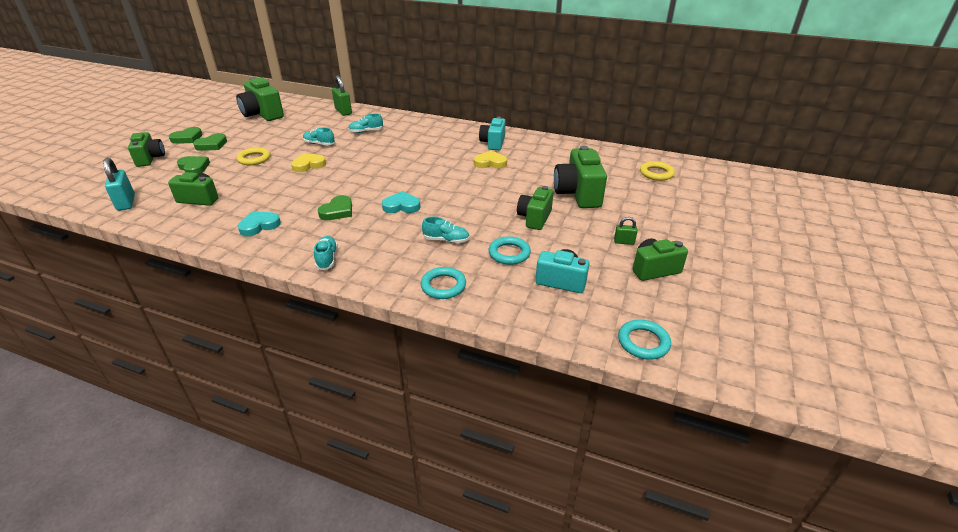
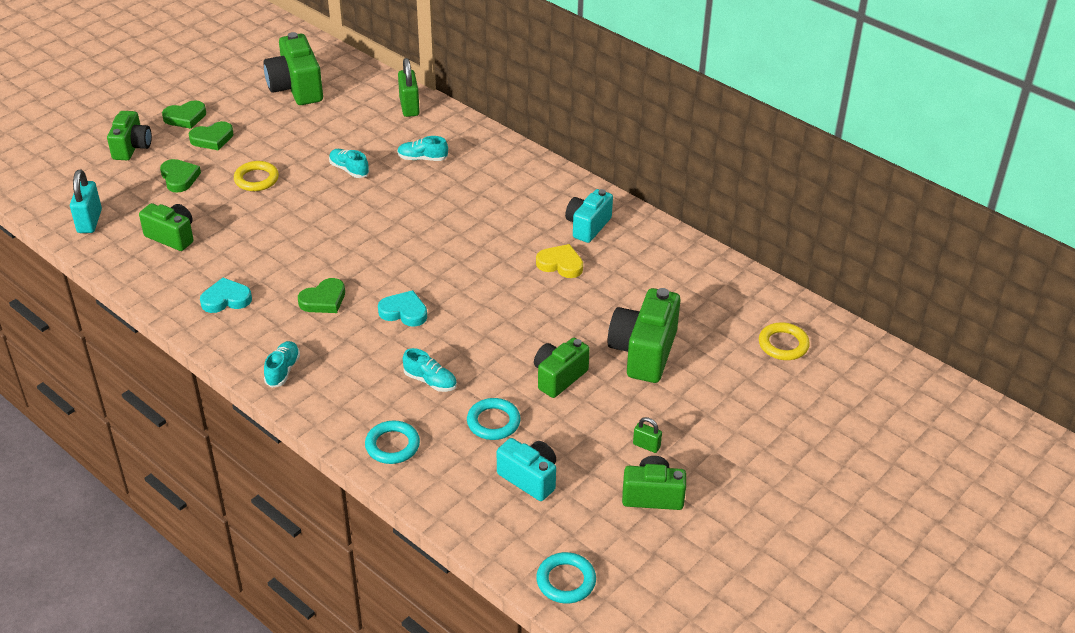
camera: 20 degrees right, 5 degrees up
yellow heart [291,153,326,172] -> none

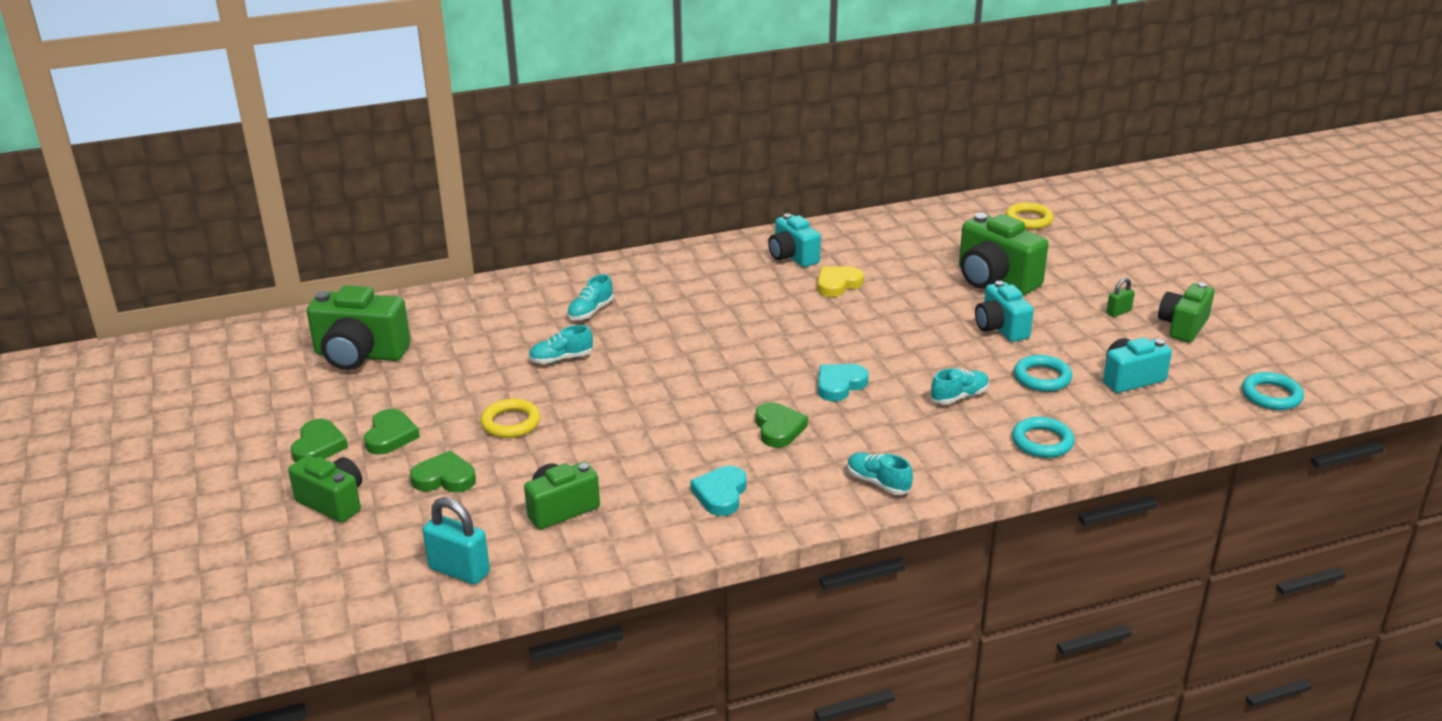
camera: 60 degrees left, 10 degrees down
green padlock [398,58,420,117] -> none
green camera [534,338,590,398] -> turquoise camera [975,281,1034,342]

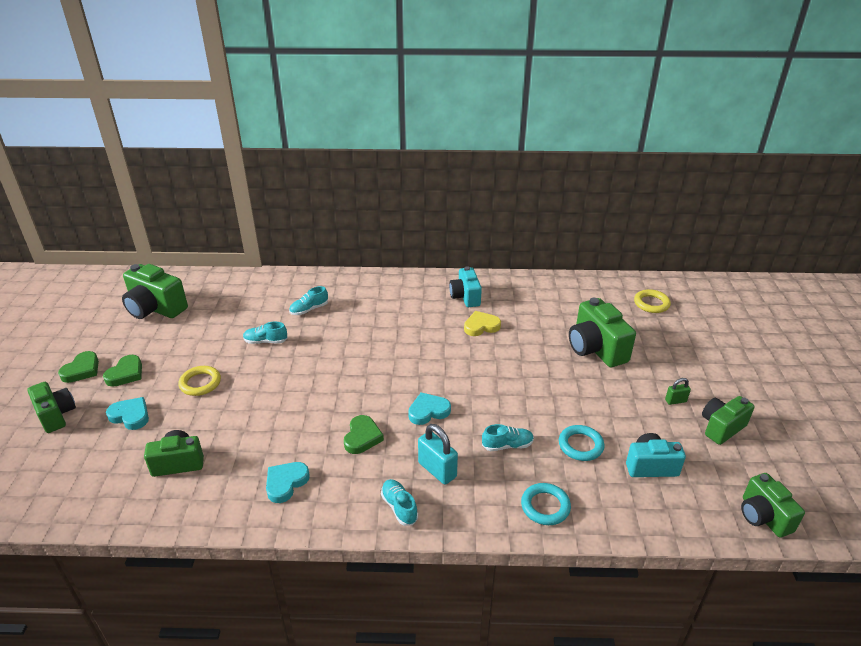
camera: 20 degrees right, 5 degrees up
green heart [410,451,476,493] -> turquoise heart [106,397,149,430]
turquoise padlock [423,497,490,585] -> turquoise padlock moved to [418,424,458,485]
turquoise camera [975,281,1034,342] -> none
turquoise ring [1242,372,1304,410] -> green camera [741,473,805,538]

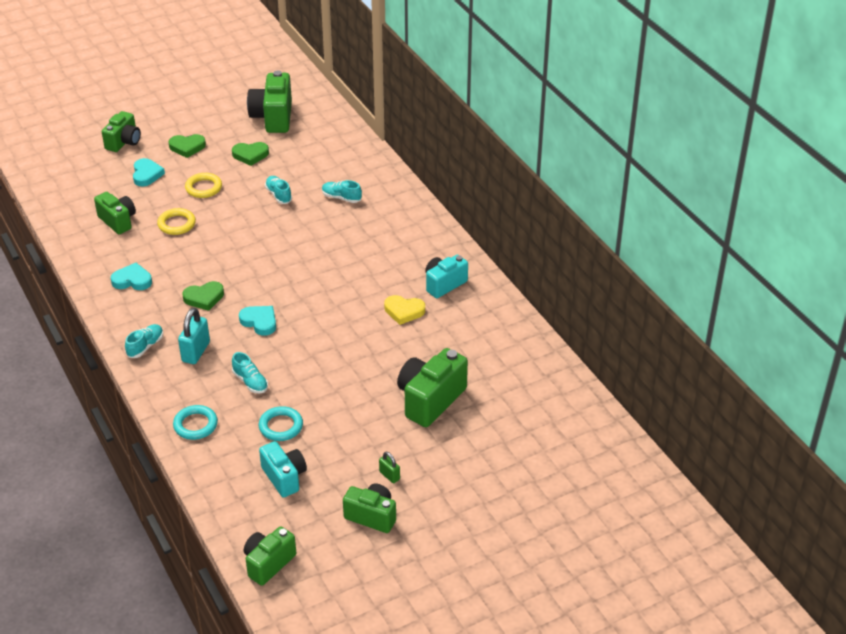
camera: 60 degrees right, 5 degrees up
green heart [58,351,99,383] -> green heart moved to [232,142,269,166]
yellow heart [464,311,501,336] -> yellow heart turned 150 degrees clockwise [384,295,425,325]
yellow ring [634,289,671,313] -> yellow ring moved to [157,208,196,235]

